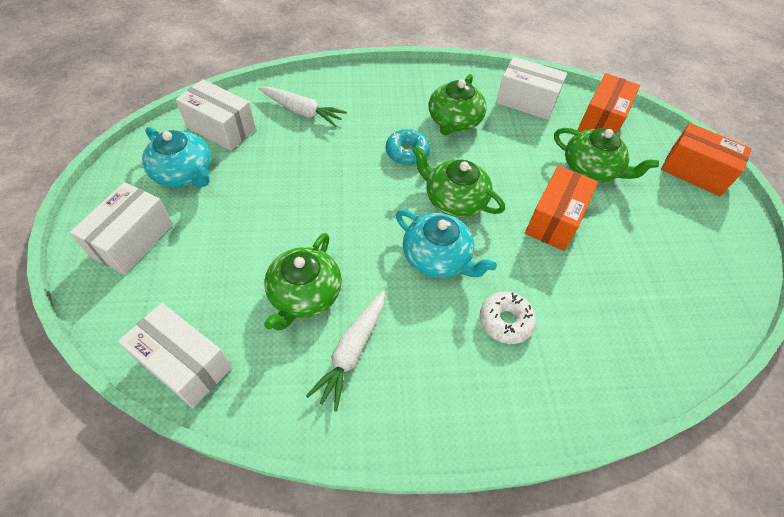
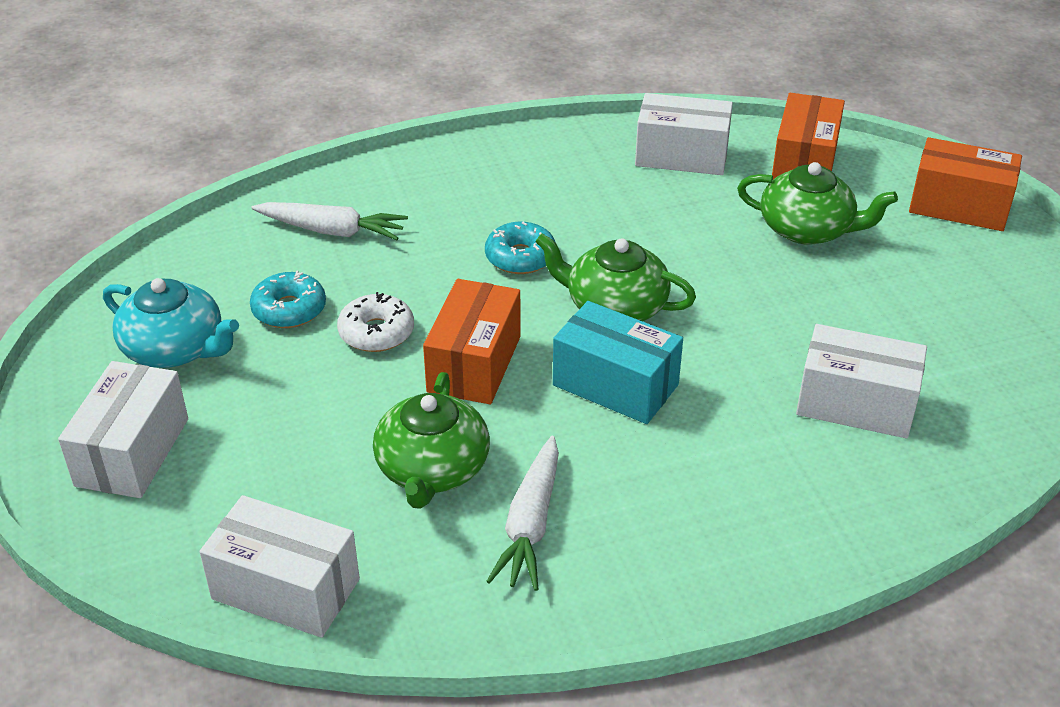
camera: 10 degrees left, 15 degrees down
white box [175,79,256,151] -> white box moved to [796,324,927,438]
turquoise teapot [396,210,497,278] -> turquoise box [553,301,683,424]
green teapot [429,74,487,136] -> none
white donut [480,292,536,344] -> white donut moved to [337,292,414,352]
orange box [525,165,598,251] -> orange box moved to [423,279,521,404]
none -> turquoise donut [250,271,326,328]

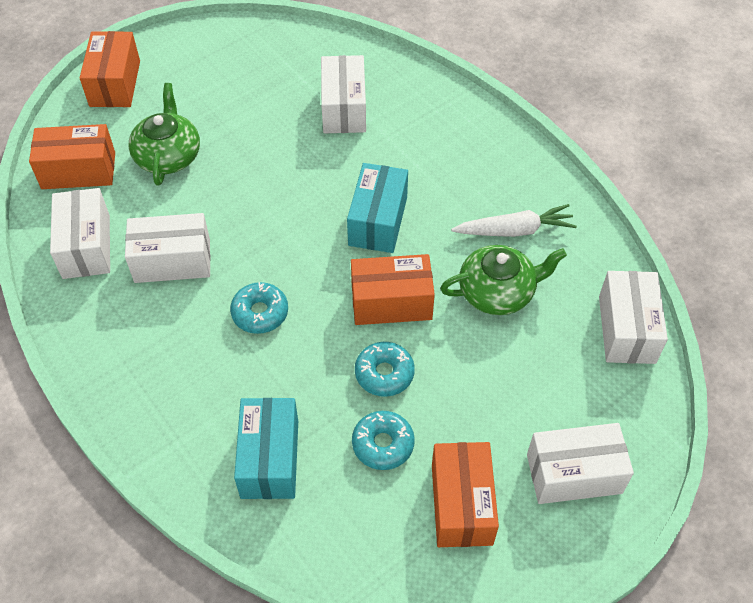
camera: 110 degrees left, 15 degrees up
turquoise teapot [103,278,239,368] -> orange box [432,442,499,547]
white carrot [251,202,408,240] -> turquoise box [234,398,298,499]
white donut [337,292,414,352] -> turquoise donut [355,342,415,397]
green teapot [535,234,696,321] -> none
none -> white box [125,213,210,283]

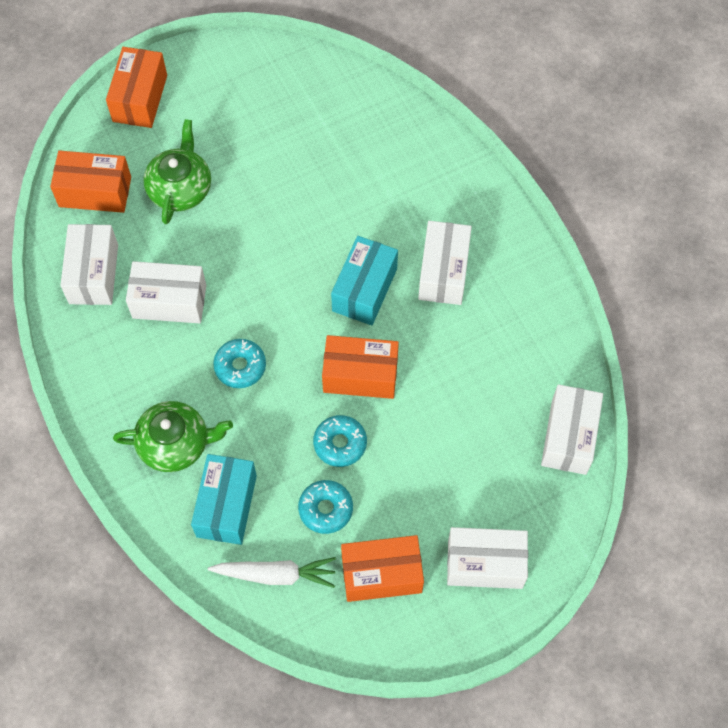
camera: 10 degrees right, 10 degrees up
white box [321,55,366,133] -> white box moved to [418,221,472,305]
orange box [432,442,499,547] -> orange box turned 75 degrees clockwise [341,535,424,602]
green teapot [440,245,567,315] -> green teapot moved to [113,401,233,472]
white carrot [451,204,577,237] -> white carrot moved to [208,557,336,588]

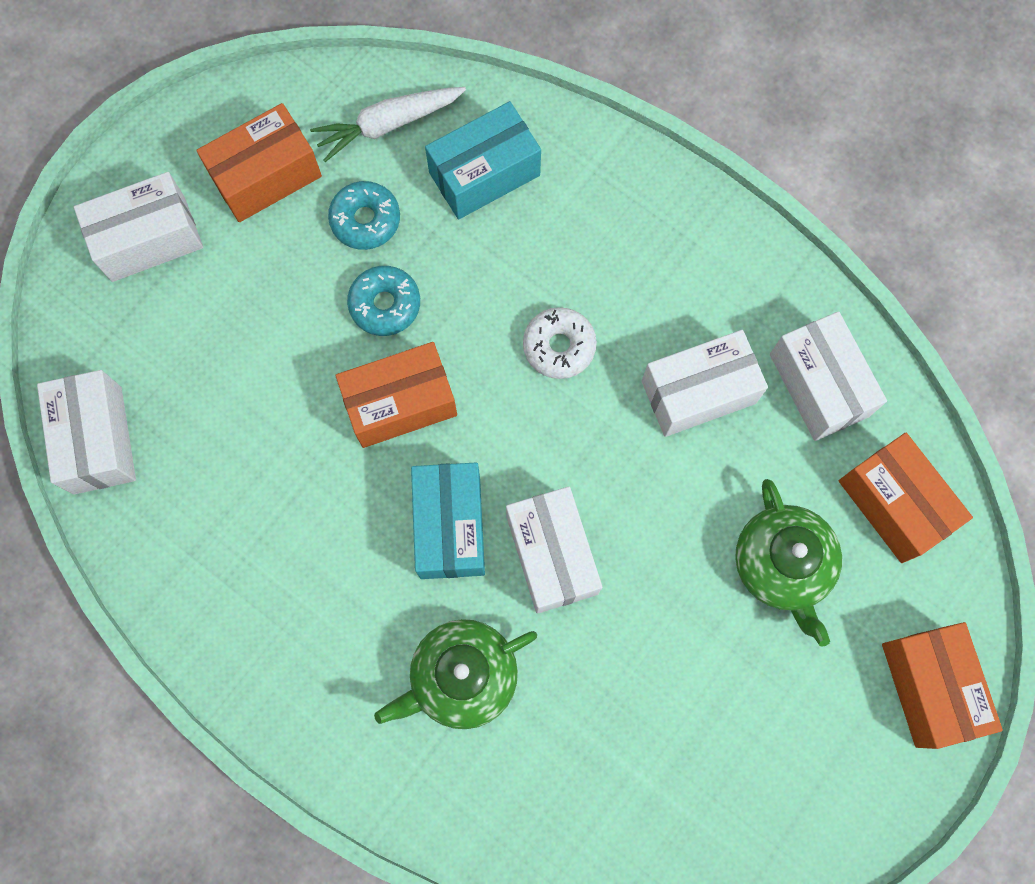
camera: 155 degrees right, 10 degrees up
orange box [50,150,131,213] -> orange box turned 75 degrees clockwise [839,433,973,563]
green teapot [113,401,233,472] -> green teapot moved to [374,619,537,729]
turquoise box [191,454,257,545] -> turquoise box turned 75 degrees clockwise [425,101,541,219]
turquoise donut [213,339,266,388] -> white donut [523,307,597,379]
white box [418,221,472,305] -> white box moved to [506,486,602,614]

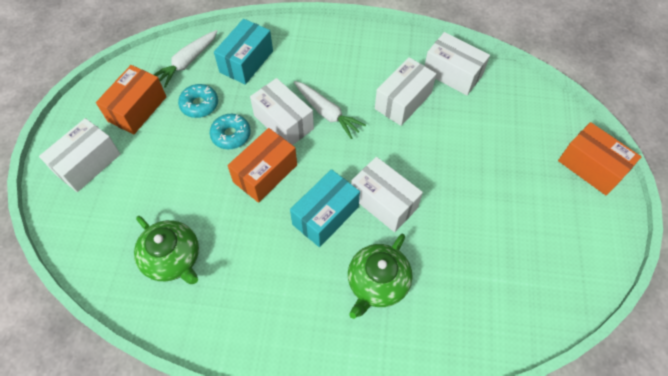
camera: 30 degrees left, 15 degrees down
white box [37,370,136,495] -> white box moved to [250,78,314,145]
turquoise box [411,463,485,579] -> turquoise box turned 75 degrees clockwise [290,169,360,247]
white donut [523,307,597,379] -> white carrot [294,81,366,139]
green teapot [735,479,842,647] -> green teapot moved to [134,216,199,284]
orange box [839,433,973,563] -> none

